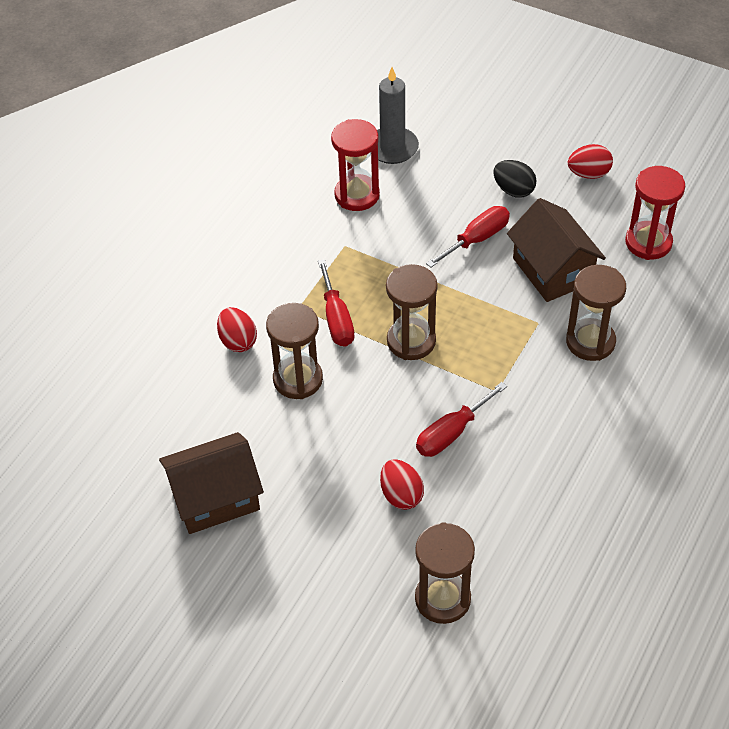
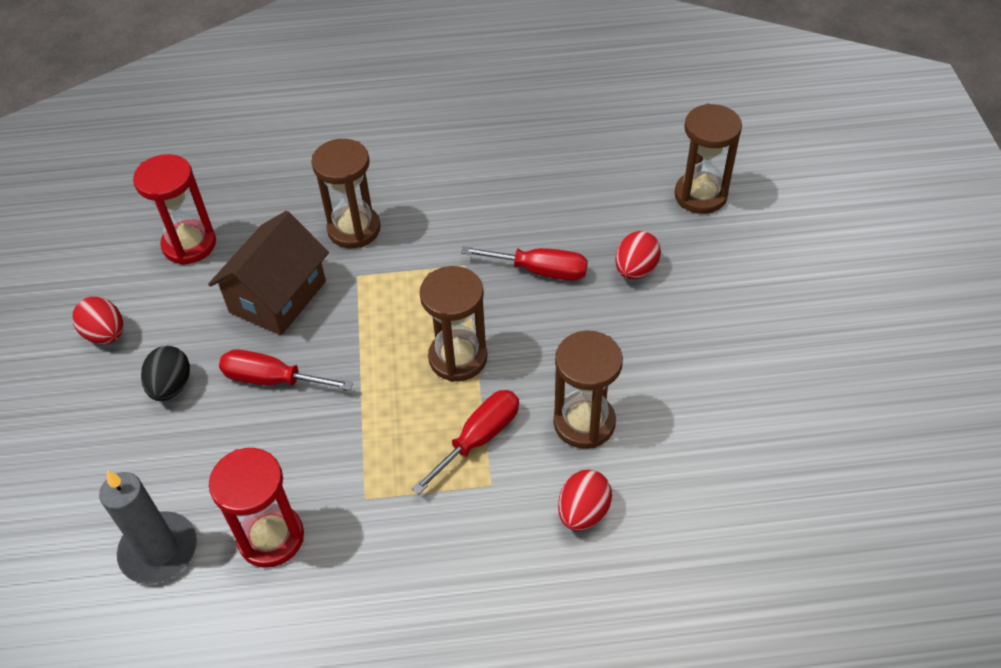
camera: 125 degrees left, 0 degrees up
brown house [159,432,264,534] -> none

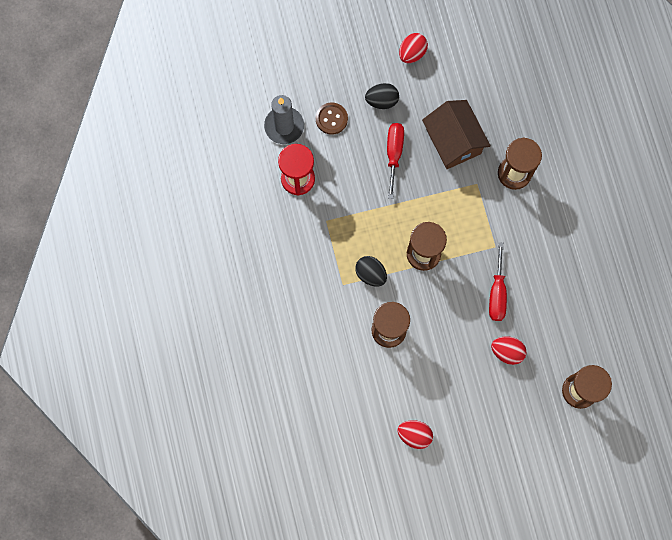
camera: 80 degrees right, 25 degrees up
red hourglass [133,154,216,265] -> none
brown house [208,211,329,335] -> brown house turned 45 degrees clockwise [422,100,491,169]
red screwdriver [412,390,519,494] -> black egg [355,256,387,287]
red egg [558,470,612,531] -> red egg moved to [397,420,433,449]
none -> brown button [315,102,348,135]

